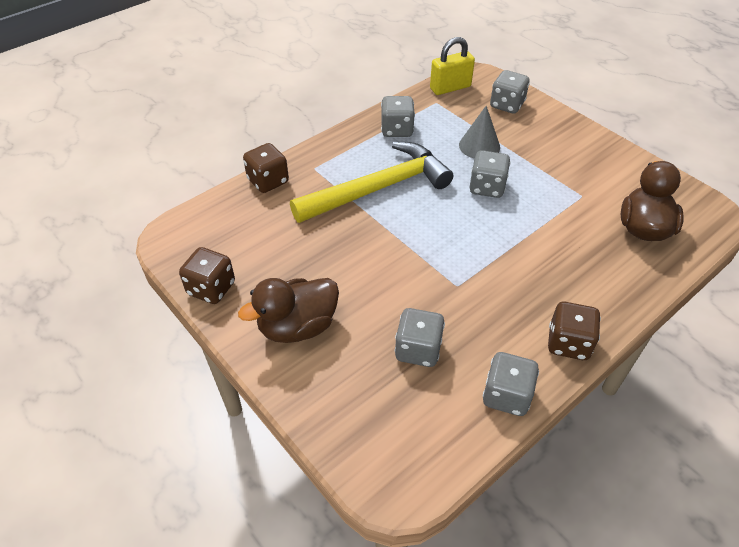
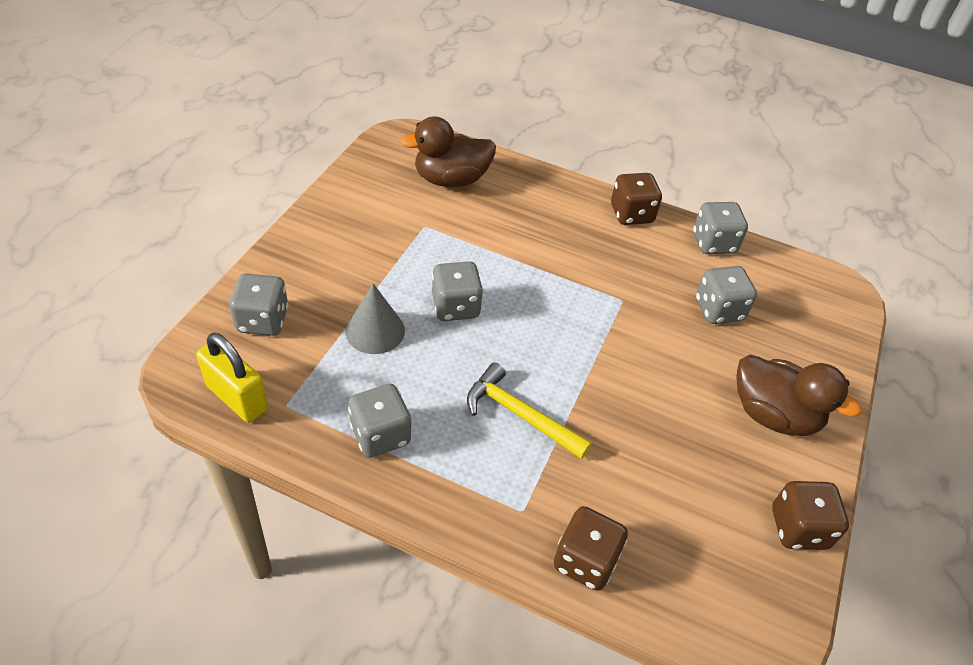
camera: 120 degrees left, 0 degrees up
yellow hammer [290,142,453,223] -> yellow hammer [467,362,592,459], size x0.58

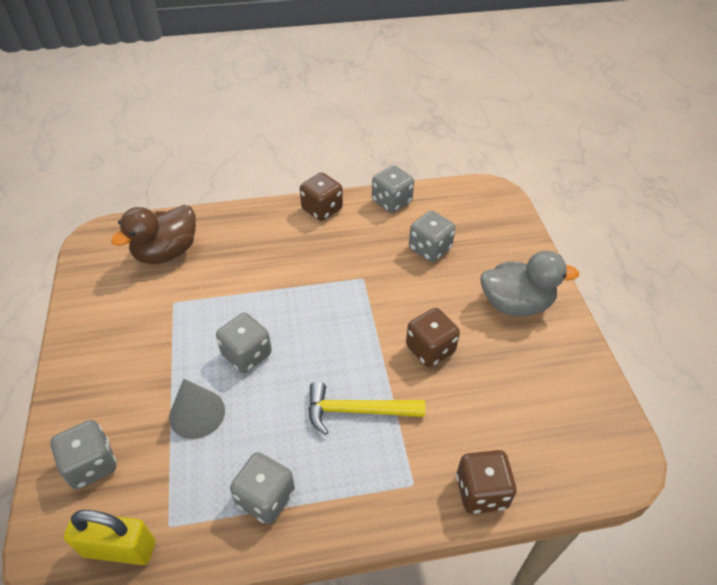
camera: 30 degrees left, 0 degrees up
brown duck [736,355,861,436] -> grey duck [480,251,579,316]
brown dice [772,481,849,550] -> brown dice moved to [406,308,460,367]

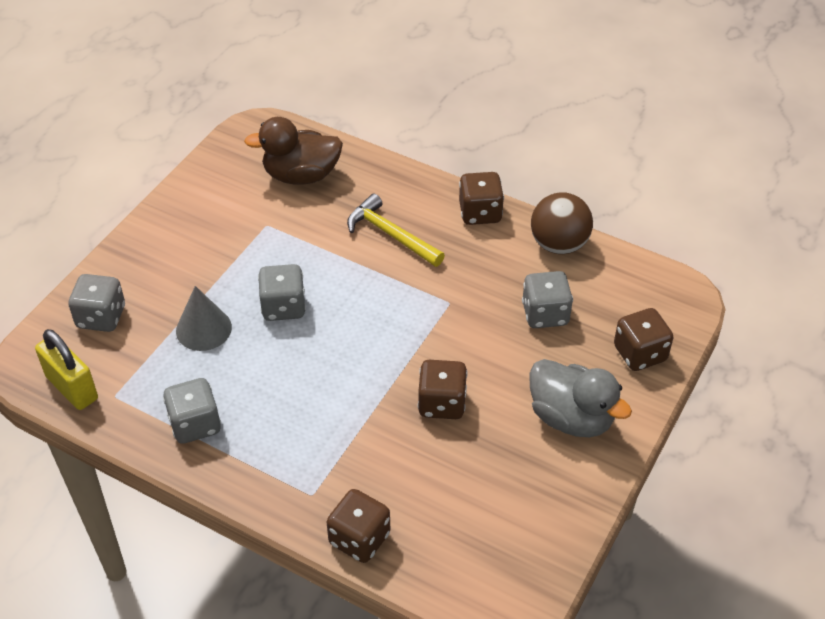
camera: 40 degrees right, 0 degrees up
yellow hammer [308,382,425,435] -> yellow hammer moved to [347,194,445,267]
grey dice [372,165,414,213] -> brown ball [531,192,593,254]
none -> brown dice [614,308,674,371]

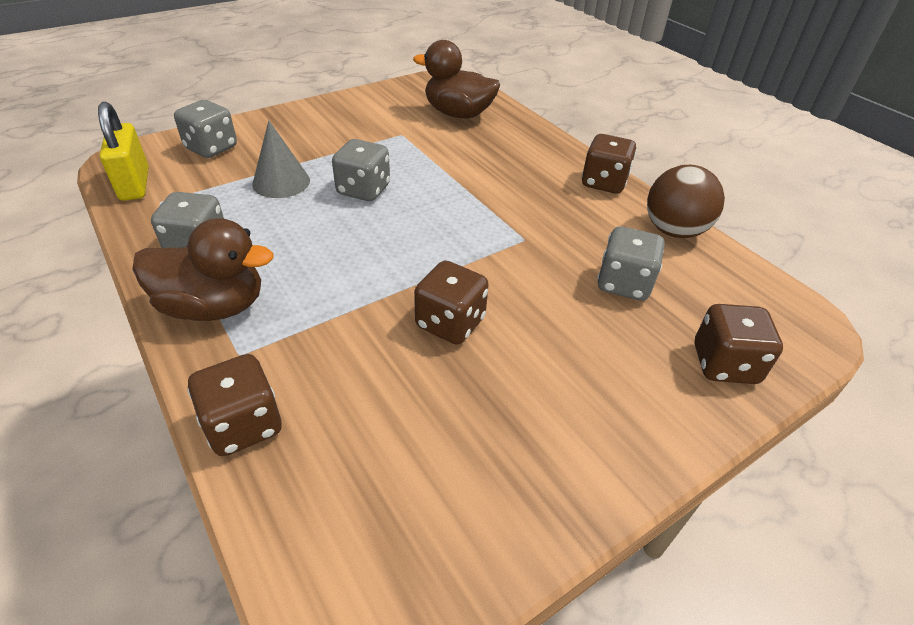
camera: 25 degrees right, 5 degrees down
yellow hammer [347,194,445,267] -> none
grey duck [529,359,632,437] -> none
none -> brown duck [132,218,273,321]

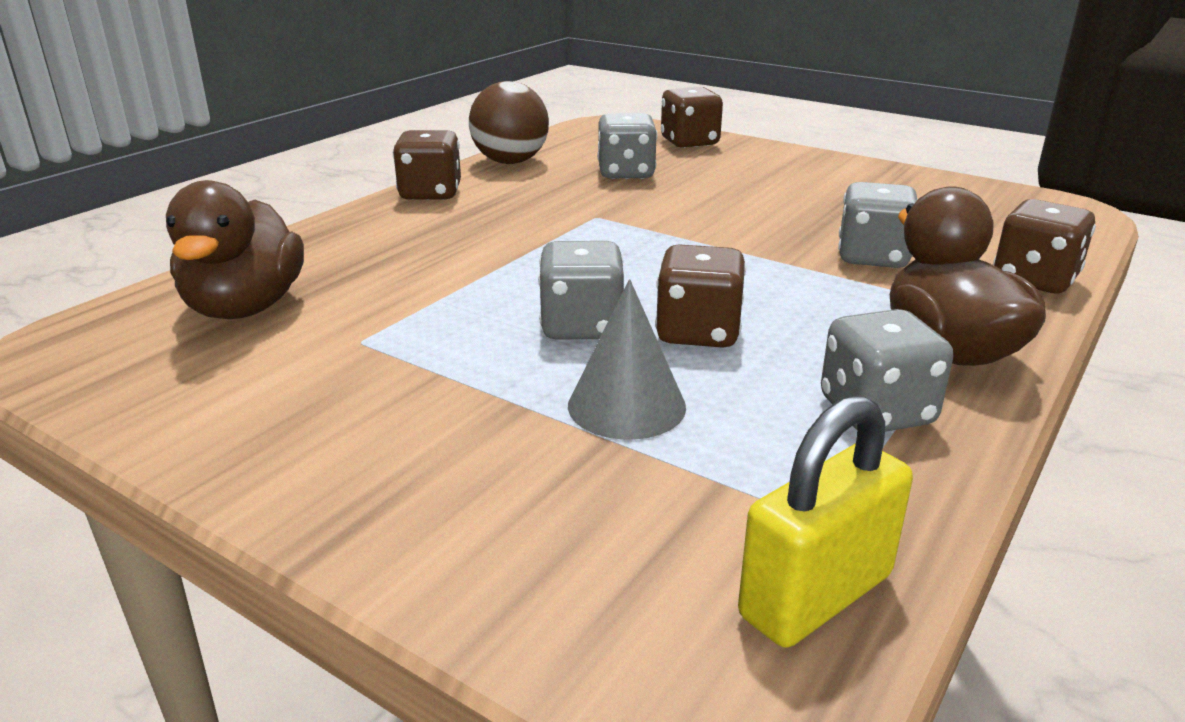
camera: 110 degrees left, 15 degrees down
grey dice [174,100,237,158] -> grey dice moved to [838,182,918,268]
brown dice [414,261,489,345] -> brown dice moved to [655,245,746,348]

